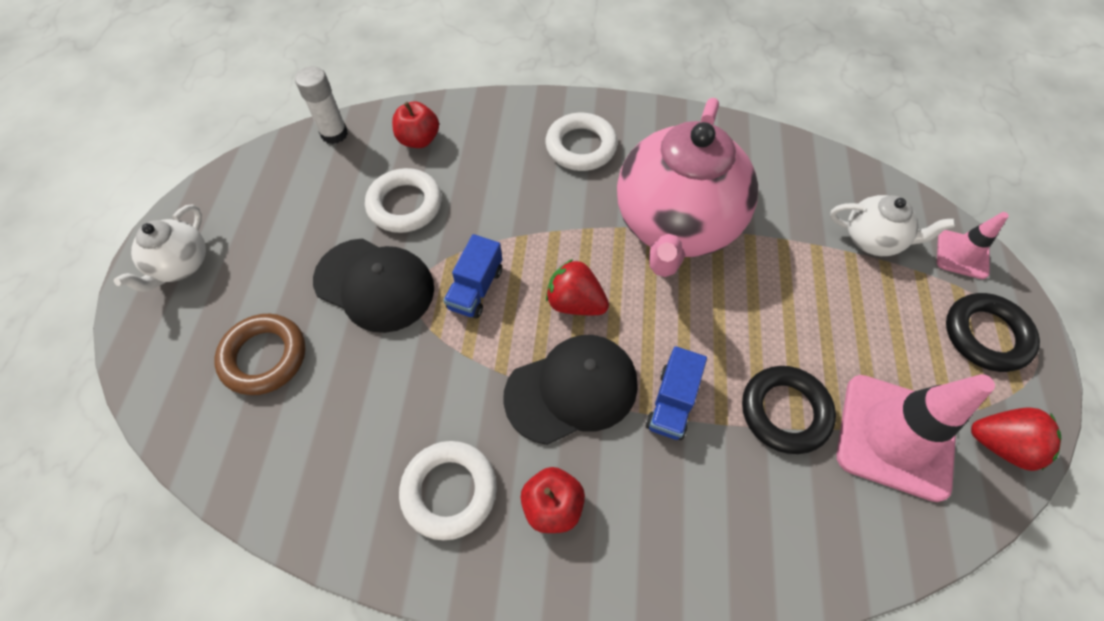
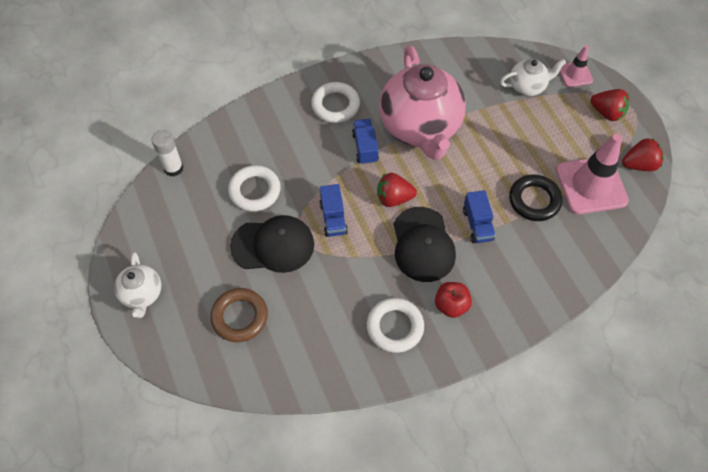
camera: 30 degrees left, 0 degrees up
red apple [392,101,439,148] -> none
black cap [503,335,638,445] -> black cap turned 135 degrees clockwise [393,207,456,282]
black ring [946,293,1040,372] -> red strawberry [591,89,629,121]
none -> blue truck [352,119,379,165]

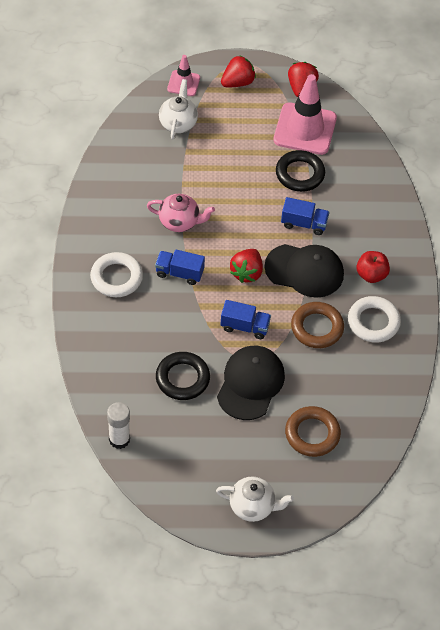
camera: 70 degrees left, 5 degrees down
white ring [228,165,281,212] -> black ring [156,352,210,400]
pink teapot [379,46,466,160] -> pink teapot [147,194,215,232], size x0.47
none -> brown ring [291,302,344,348]

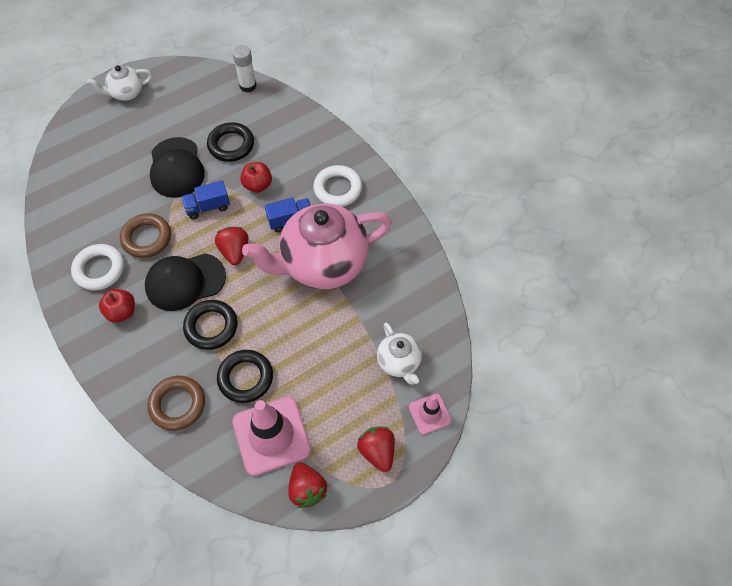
camera: 150 degrees right, 5 degrees up
pink teapot [147,194,215,232] -> pink teapot [242,203,392,289], size x2.11
red strawberry [221,55,256,87] -> red strawberry turned 135 degrees clockwise [357,427,395,472]
blue truck [281,197,329,235] -> black ring [183,300,238,350]
brown ring [285,406,341,457] -> brown ring moved to [148,376,205,431]
none -> red apple [240,162,272,193]

